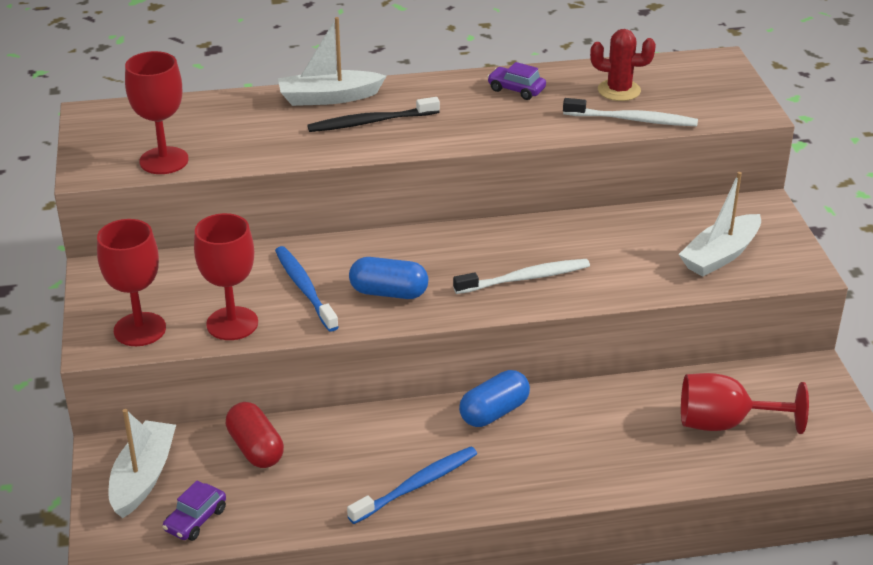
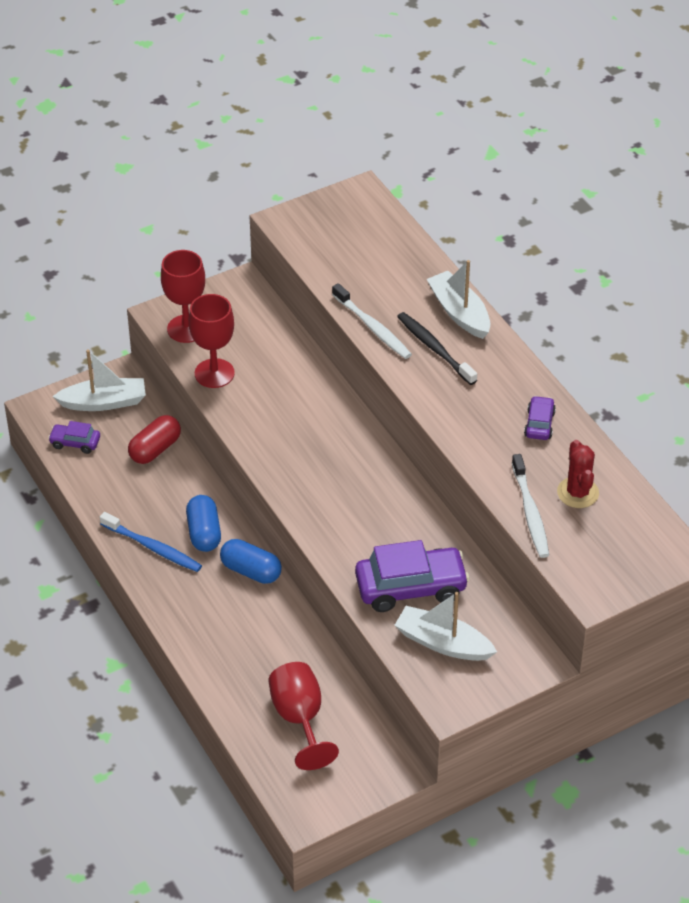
camera: 70 degrees right, 10 degrees up
red goblet [125,51,189,174] -> none
blue toothbrush [275,246,339,332] -> none
blue capsule [349,257,428,299] -> blue capsule moved to [186,495,221,552]
white toothbrush [453,259,590,294] -> white toothbrush moved to [332,283,412,359]
none -> purple car [355,540,470,612]

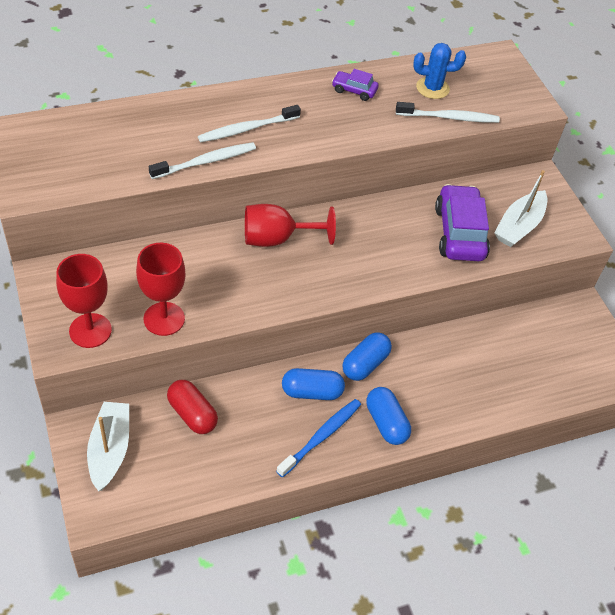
camera: 85 degrees left, 5 degrees up
purple car [48,421,100,454] -> none
red goblet [268,662,339,770] -> red goblet moved to [245,204,336,247]
black toothbrush [397,312,477,385] -> white toothbrush [198,105,301,142]
white boat [427,260,490,339] -> none
red cactus [557,440,599,508] -> blue cactus [413,43,466,99]
none -> blue capsule [366,387,411,445]

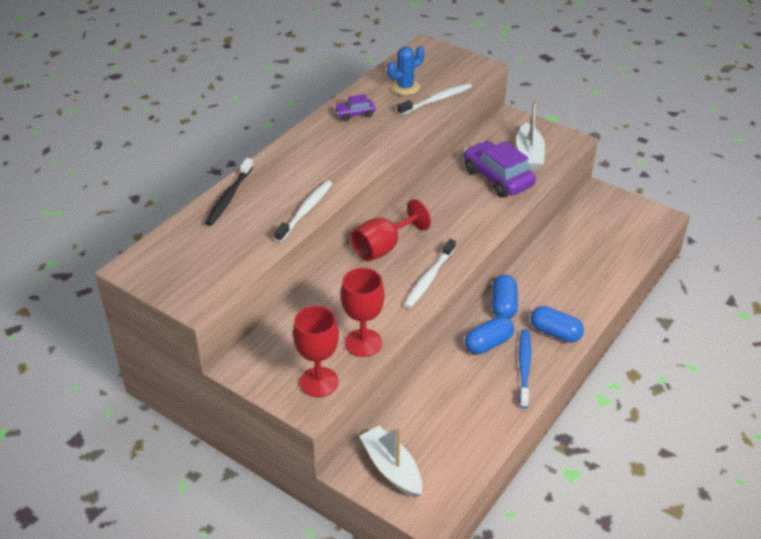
camera: 30 degrees left, 10 degrees down
red capsule [167,380,218,434] -> none
white toothbrush [198,105,301,142] -> white toothbrush moved to [404,239,456,308]
none -> black toothbrush [205,158,254,226]

